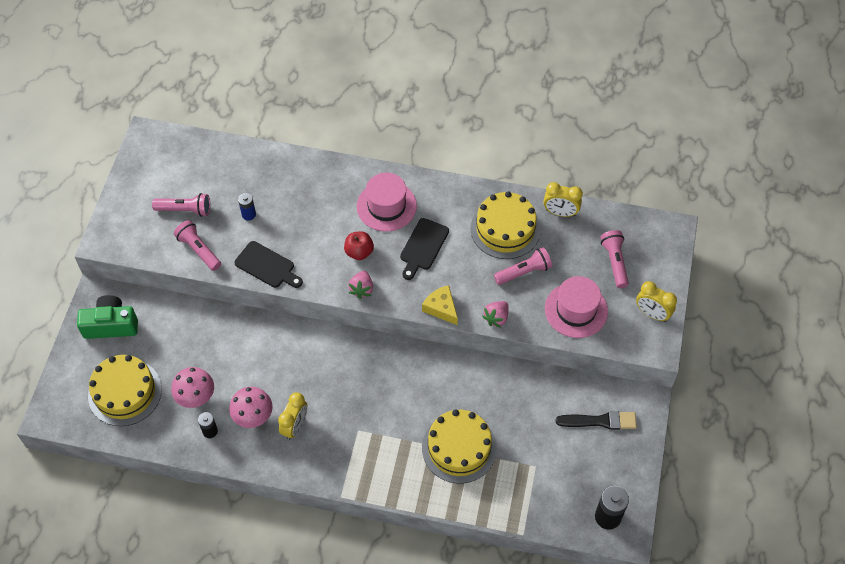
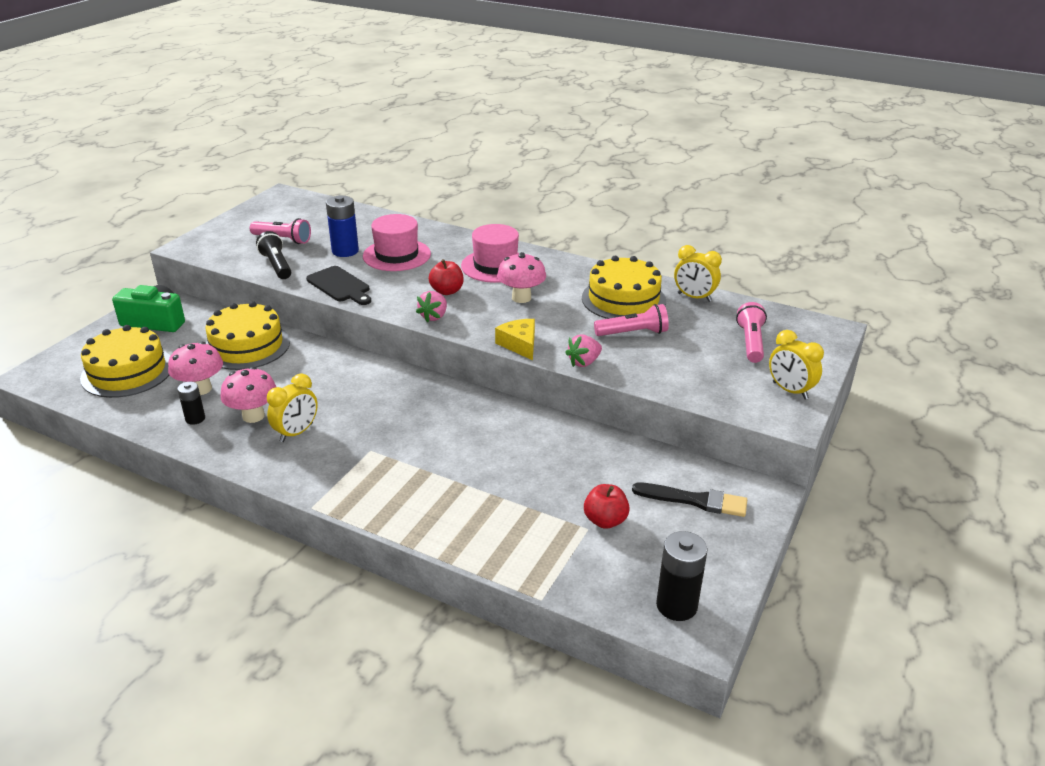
camera: 15 degrees right, 25 degrees down
pink flashlight [174,220,221,271] -> black flashlight [256,231,291,279]
blue battery [238,193,256,221] -> blue battery [326,195,359,257], size x1.68
black cutting board [400,218,449,280] -> pink mushroom [497,252,546,303]
yellow cake [422,410,497,483] -> yellow cake moved to [205,301,290,370]
pink hat [545,276,608,338] -> pink hat moved to [363,214,431,271]
none -> red apple [584,484,630,529]

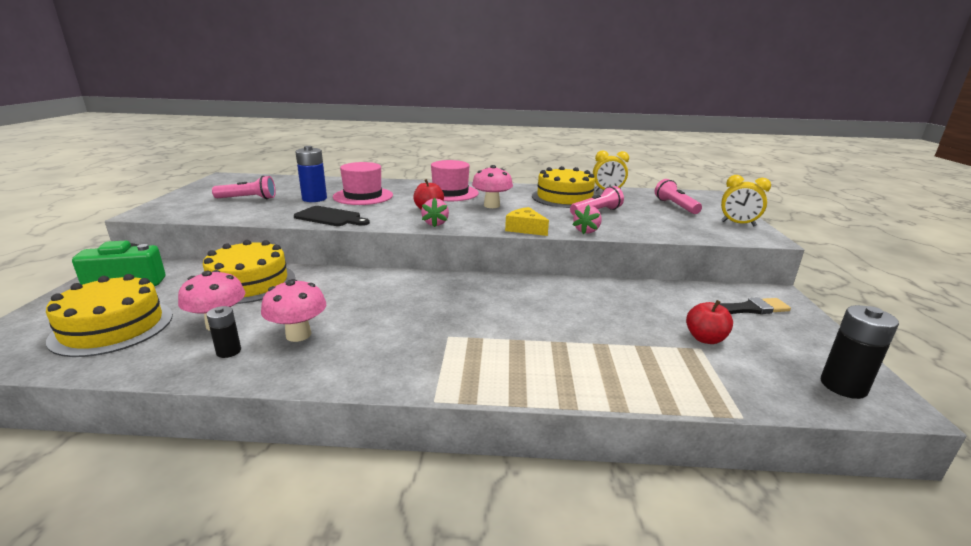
camera: 25 degrees left, 10 degrees down
black flashlight [256,231,291,279] -> none
yellow clock [267,374,318,442] -> none

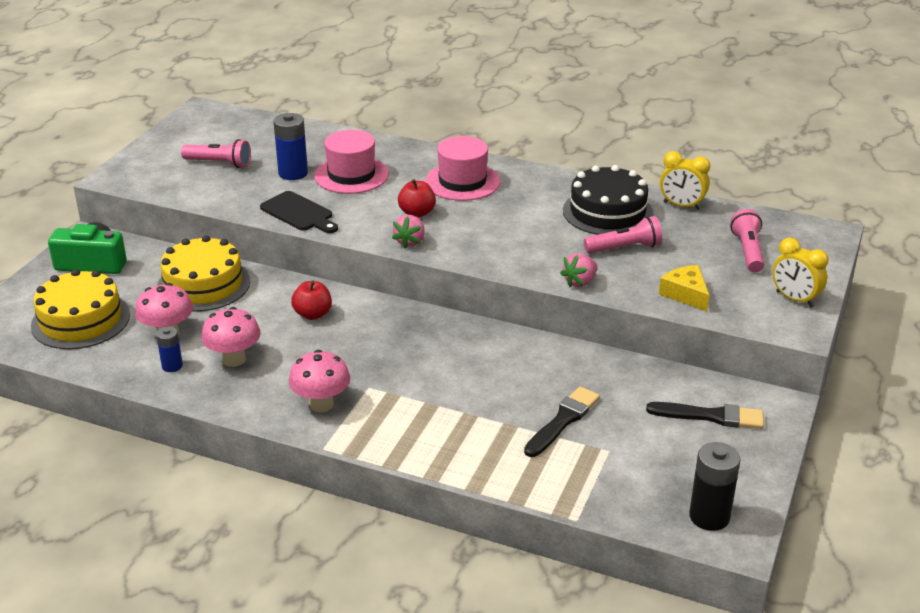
camera: 20 degrees right, 10 degrees up
black battery [207,306,241,358] -> blue battery [156,326,183,372]
pink mushroom [472,165,513,208] -> pink mushroom moved to [289,350,350,412]
yellow cheese [505,207,549,236] -> yellow cheese moved to [659,265,709,311]
yellow cake [532,166,595,208] -> black cake [563,165,653,235]
red apple [686,300,733,344] -> red apple moved to [291,280,332,320]
none -> black brush [524,386,600,457]

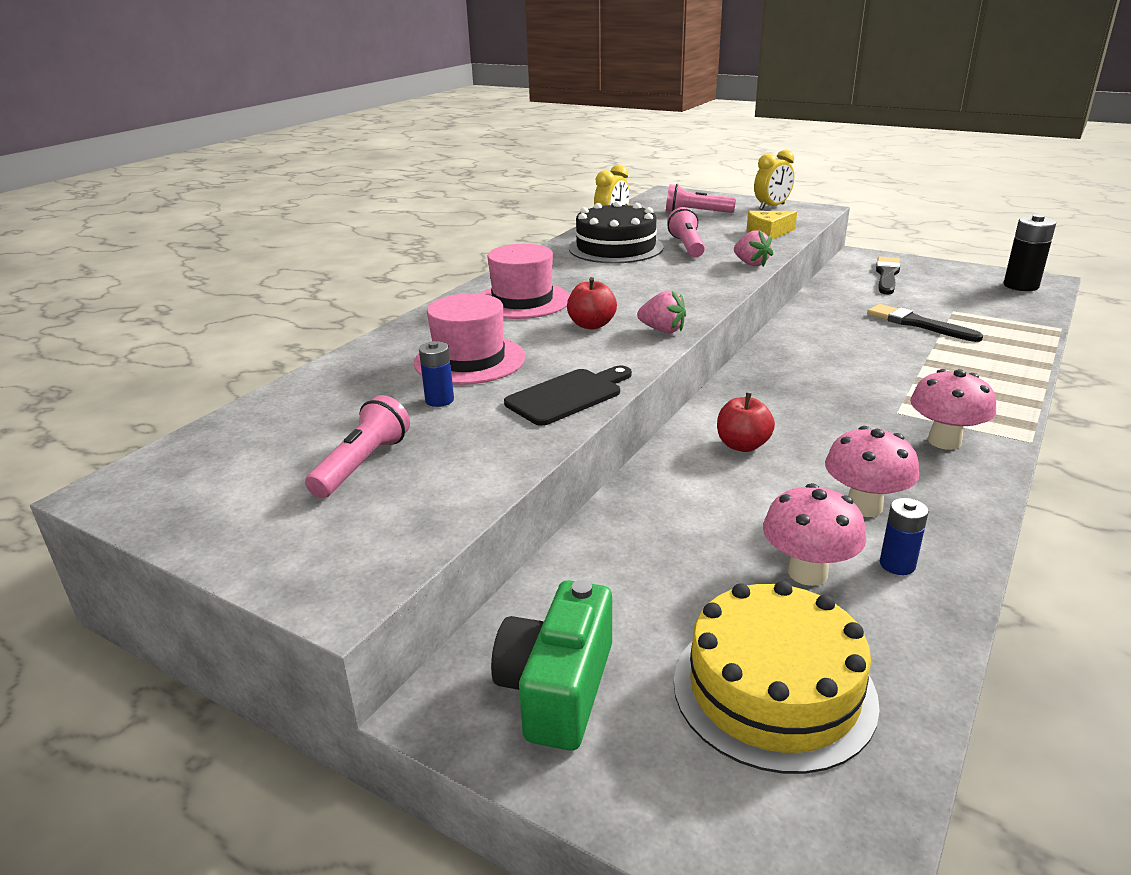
camera: 80 degrees left, 5 degrees down
yellow cake [157,235,250,312] -> none
blue battery [273,113,308,180] -> blue battery [419,341,454,407], size x0.59

